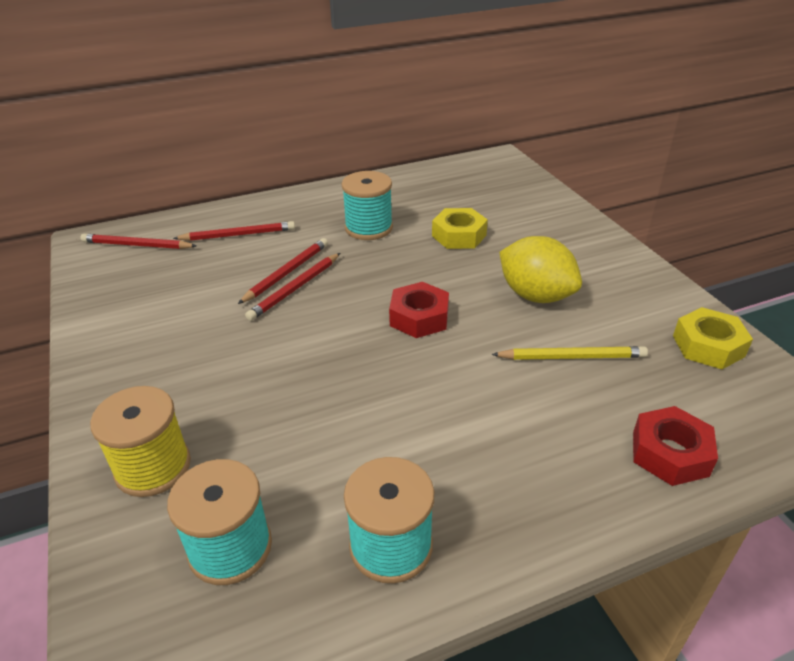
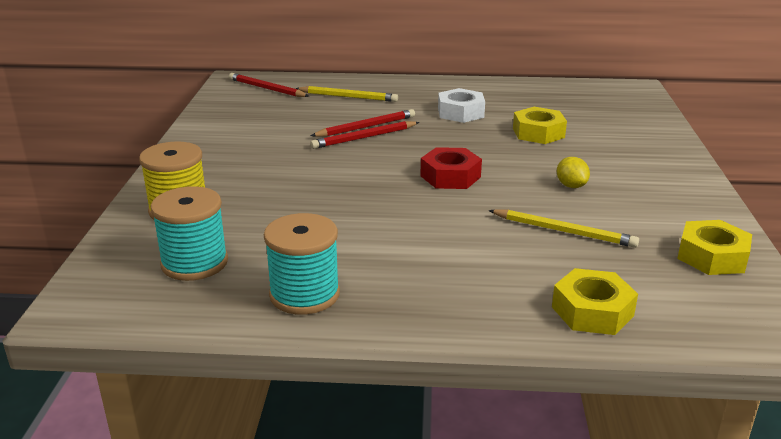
camera: 25 degrees right, 10 degrees down
red pencil [173,221,295,241] -> yellow pencil [295,86,398,102]
turquoise spool [341,171,393,240] -> white nut [438,88,485,123]
yellow lemon [499,236,582,303] -> yellow lemon [557,157,590,188], size x0.48
red nut [633,406,718,486] -> yellow nut [552,268,638,335]

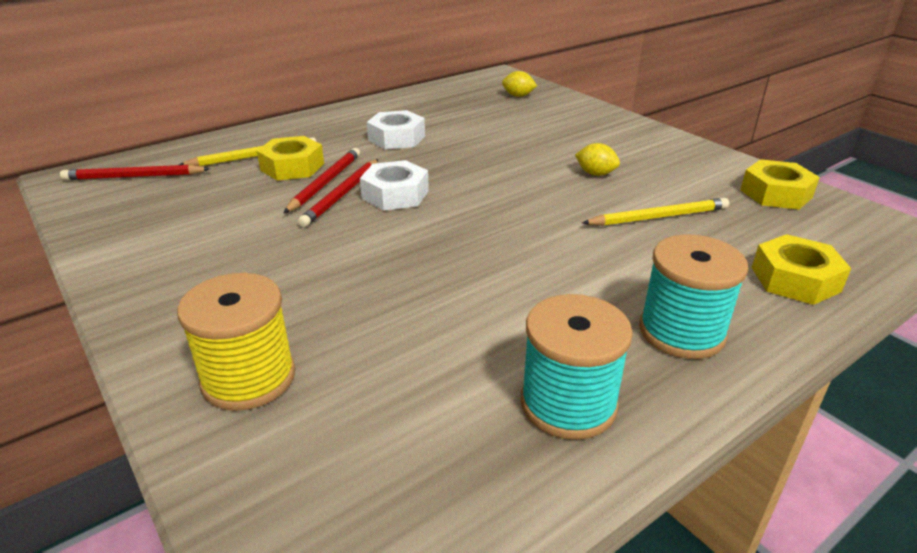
camera: 40 degrees left, 5 degrees up
turquoise spool [151,186,228,281] -> turquoise spool moved to [639,235,748,359]
red nut [420,147,482,189] -> none
yellow nut [513,107,567,144] -> yellow nut moved to [257,136,324,181]
none -> white nut [360,160,429,211]
none -> yellow lemon [502,71,537,97]

